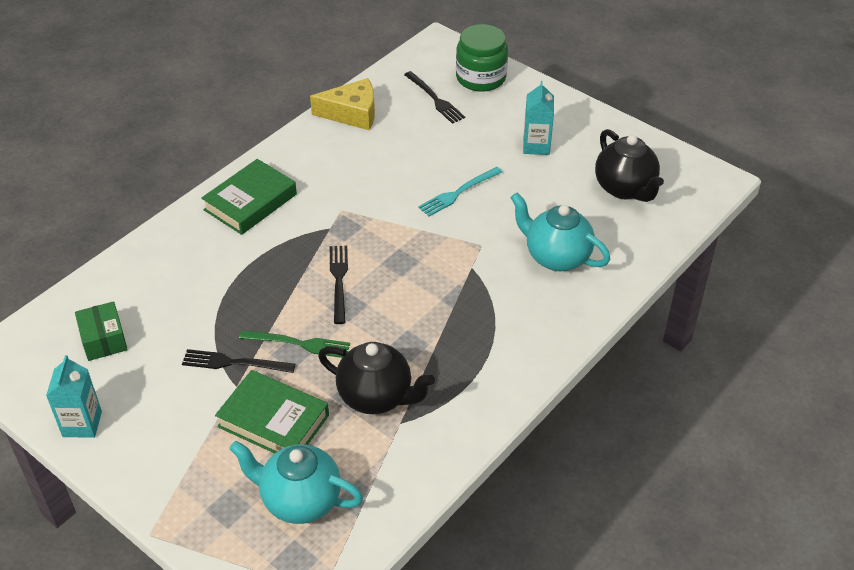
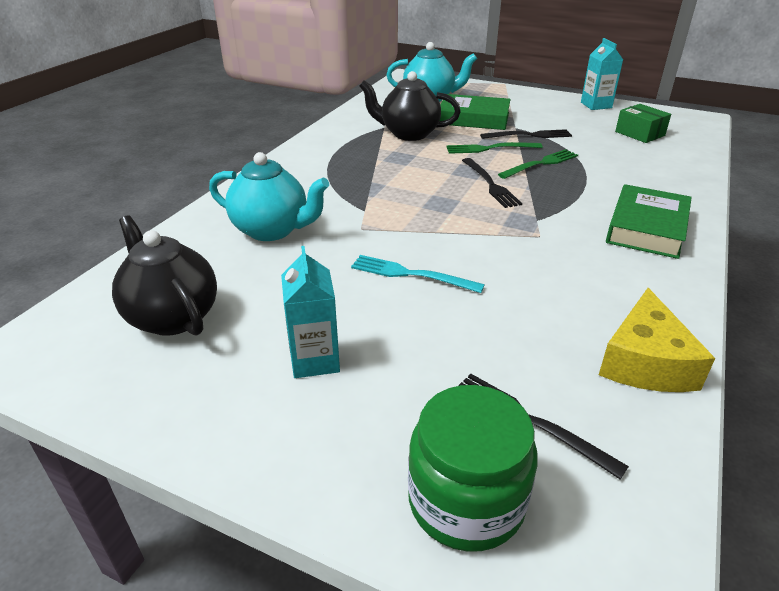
camera: 165 degrees right, 10 degrees down
yellow cheese [310,78,375,130] -> yellow cheese turned 60 degrees counterclockwise [599,288,715,392]
turquoise fork [418,167,502,216] -> turquoise fork turned 105 degrees counterclockwise [351,255,485,293]
none -> green fork [498,149,578,179]

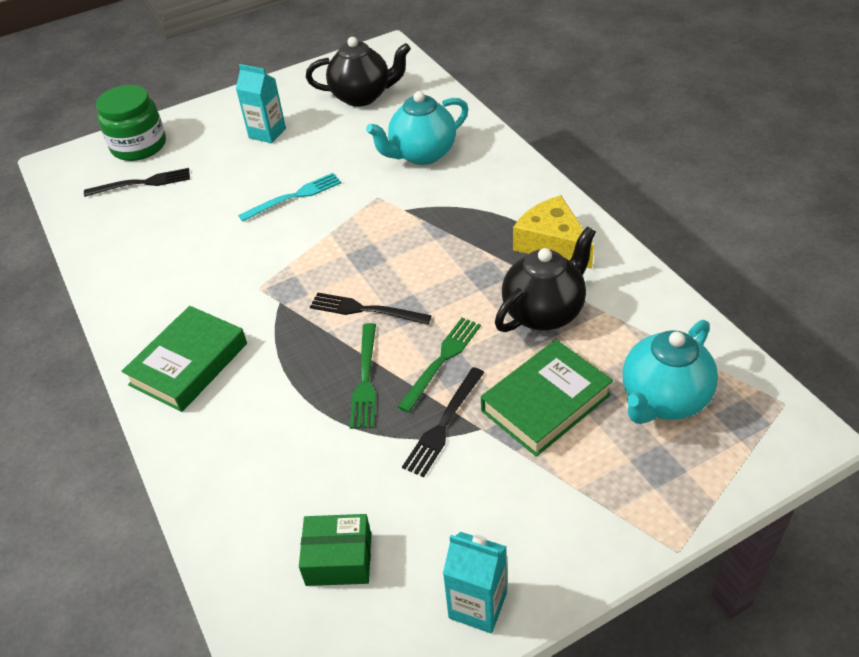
camera: 130 degrees right, 10 degrees up
yellow cheese [599,288,715,392] -> yellow cheese moved to [513,195,594,269]
green book [606,184,692,259] -> green book turned 60 degrees clockwise [122,306,247,412]

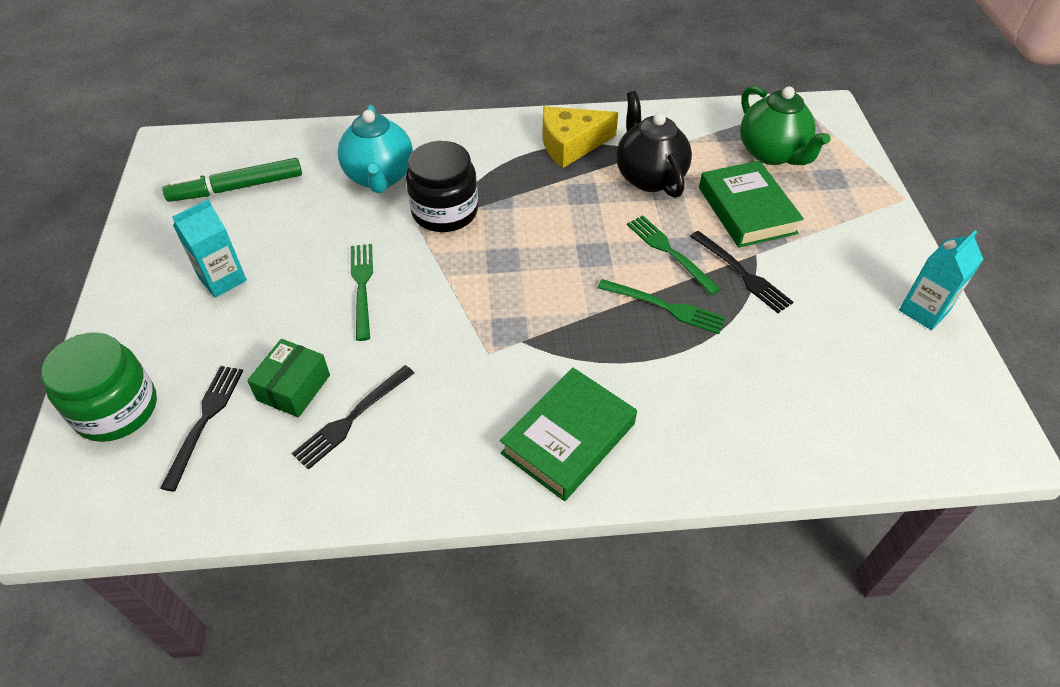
camera: 70 degrees left, 5 degrees up
green book [122,306,247,412] -> green book turned 75 degrees clockwise [500,368,637,501]
turquoise fork [238,173,342,221] -> green fork [351,244,373,341]
green box [299,514,371,586] -> green box moved to [247,339,330,417]
black teapot [306,37,411,107] -> green marker [163,158,302,202]
black fork [310,292,432,325] -> black fork moved to [292,365,414,470]
turquoise teapot [623,320,718,424] -> green teapot [740,86,831,165]
none -> black jar [406,141,478,232]

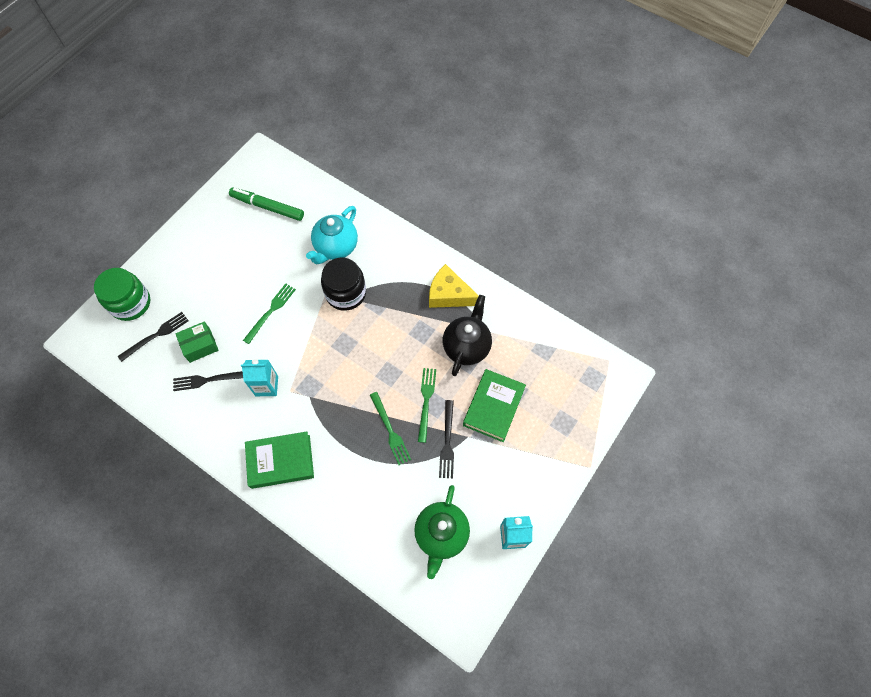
camera: 40 degrees right, 15 degrees up
turquoise carton [172,199,247,298] -> turquoise carton moved to [241,359,278,396]
green teapot [740,86,831,165] -> green teapot moved to [414,485,470,579]

